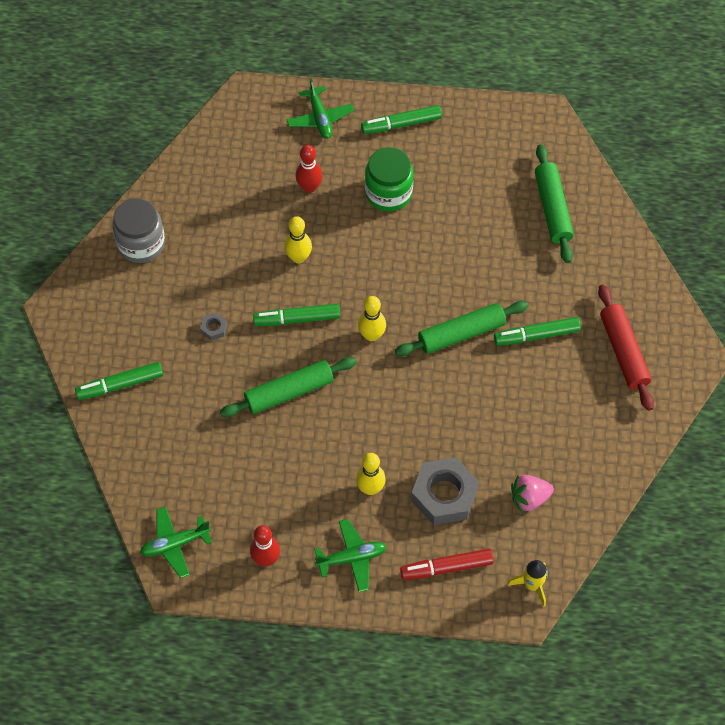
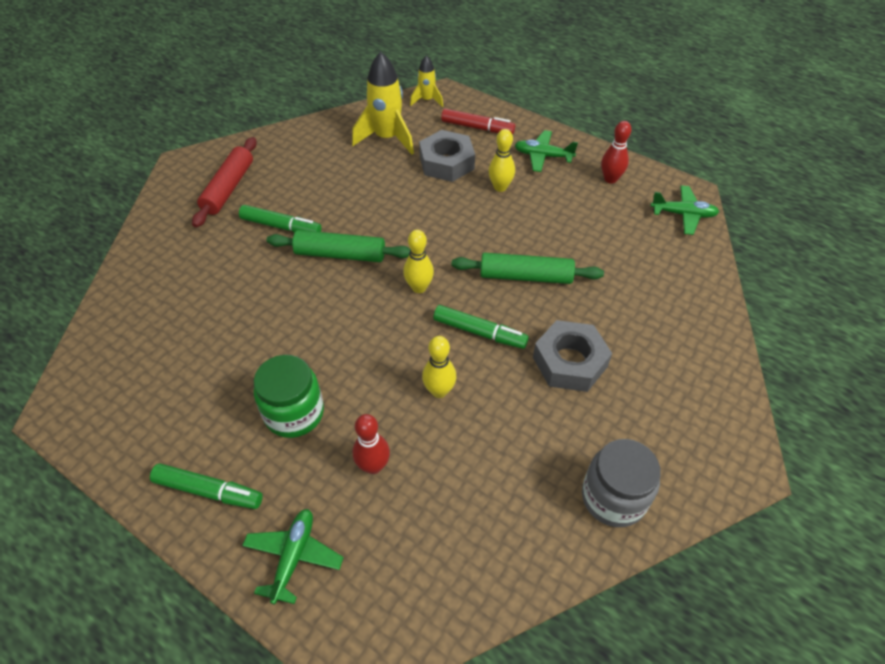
camera: 150 degrees left, 10 degrees down
green marker [75,362,163,400] -> none
grey nut [200,313,227,341] -> grey nut [533,320,612,392], size x2.34
pink strawberry [511,475,554,512] -> yellow rocket [352,51,414,155]
green rolling pin [535,144,574,263] -> none

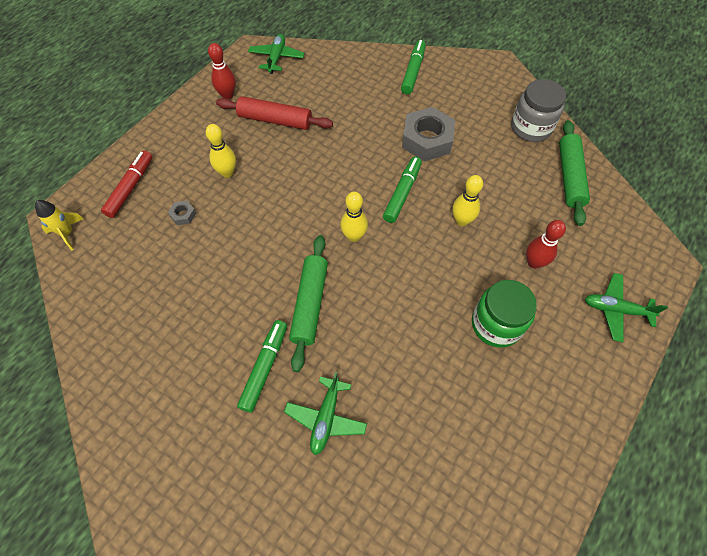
camera: 90 degrees left, 10 degrees up
green marker [150,463,263,509] -> green marker moved to [401,40,426,94]
red rolling pin [192,137,257,228] -> red rolling pin moved to [216,96,333,130]
yellow rocket [352,51,414,155] -> none
grey nut [419,130,475,182] -> grey nut [168,201,196,225], size x0.43
green rolling pin [452,253,604,284] -> green rolling pin moved to [559,120,590,226]
green plane [515,130,578,172] -> green plane moved to [284,372,367,455]

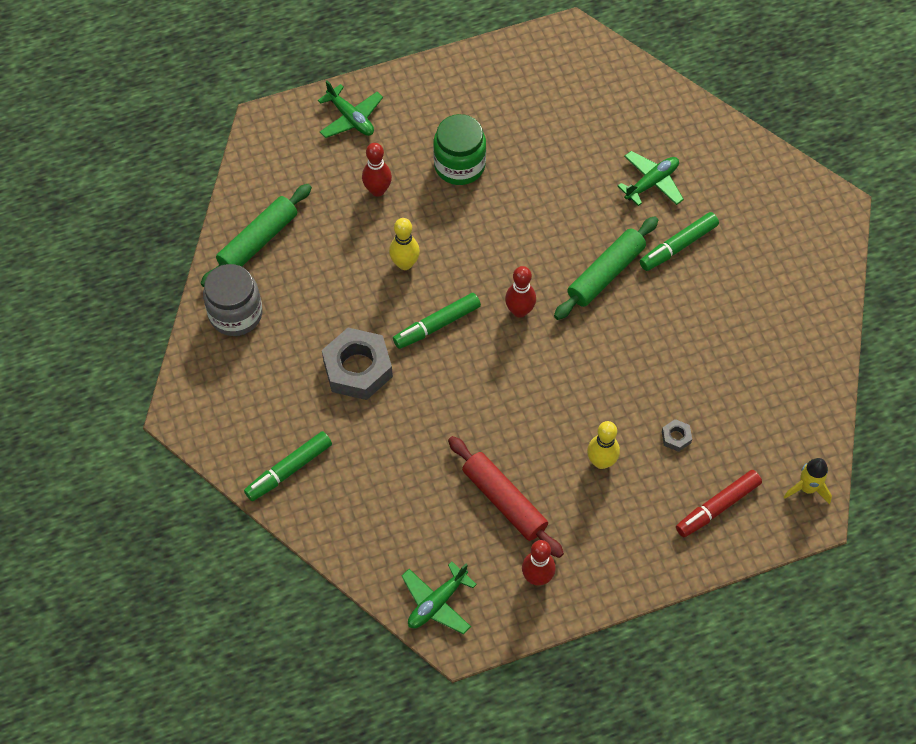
camera: 145 degrees left, 0 degrees up
yellow bowling pin [340,191,368,242] -> red bowling pin [505,266,536,318]

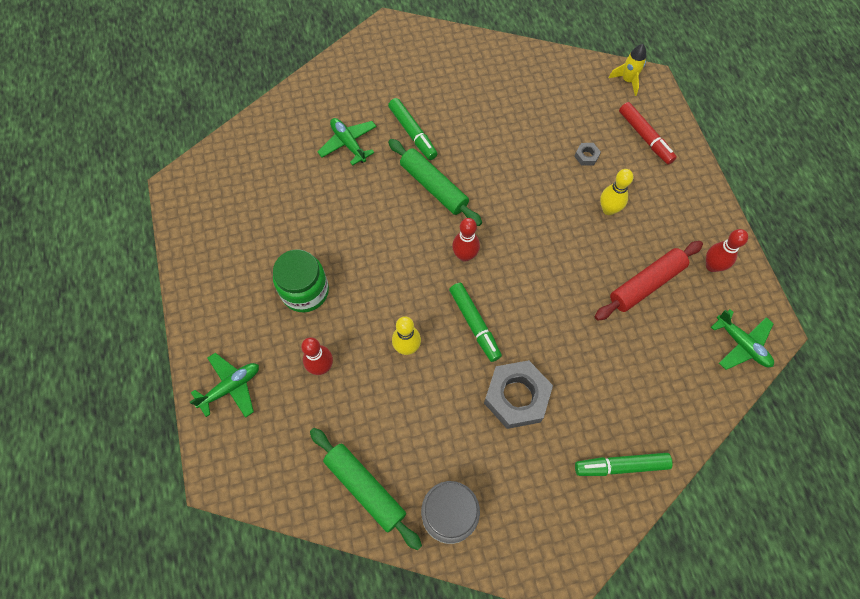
camera: 85 degrees left, 5 degrees up
green marker [244,431,332,501] -> green marker turned 120 degrees clockwise [575,453,672,476]

